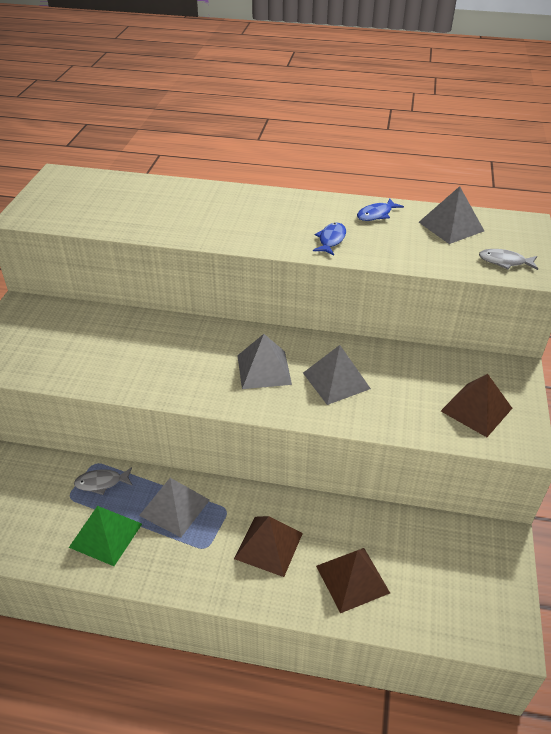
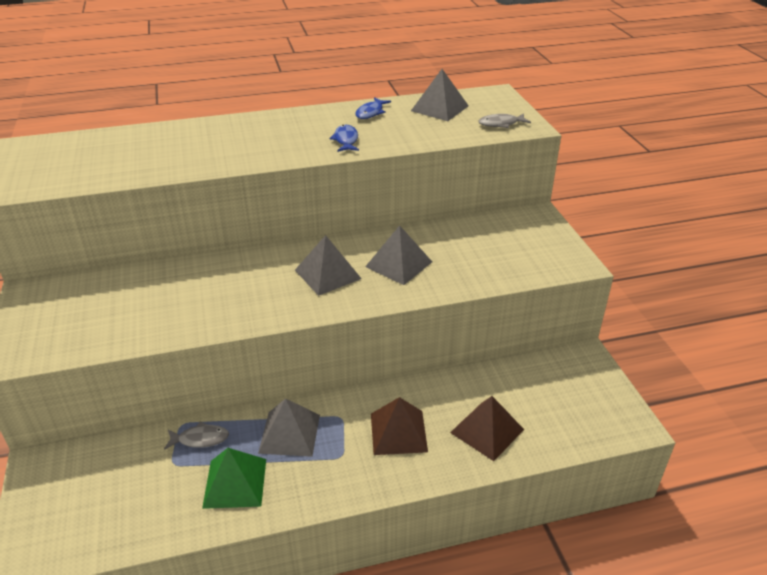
camera: 25 degrees left, 5 degrees down
grey fish [74,467,132,495] -> grey fish turned 150 degrees counterclockwise [164,422,229,450]
brown pyramid [441,374,512,437] -> none

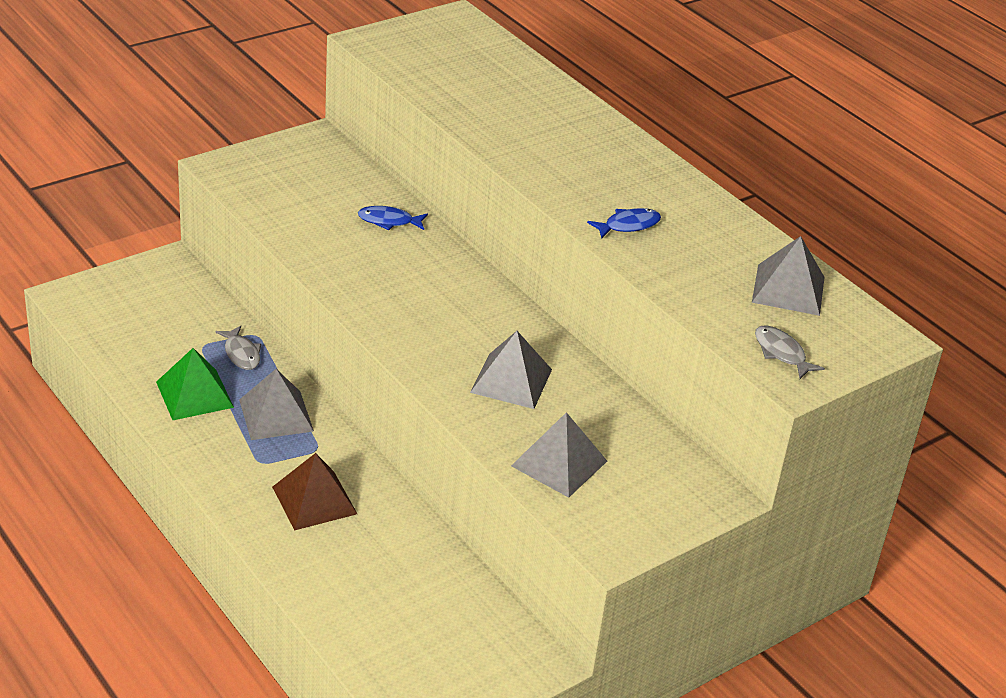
camera: 65 degrees right, 0 degrees up
grey pyramid [295,235,362,296] -> grey pyramid moved to [511,412,607,498]
blue fish [355,97,391,119] -> blue fish moved to [358,206,428,231]
brown pyramid [450,396,524,461] -> none

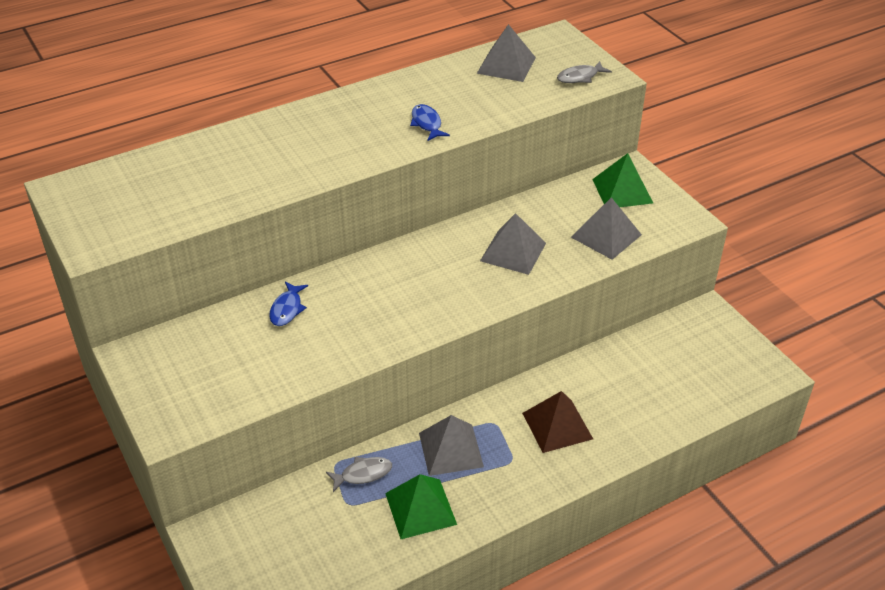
camera: 80 degrees left, 5 degrees up
none -> green pyramid [592,153,653,207]

